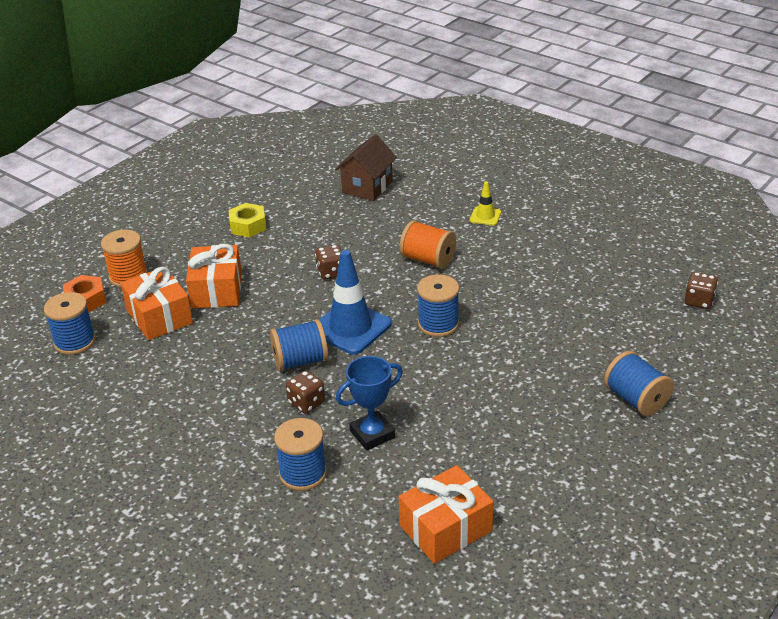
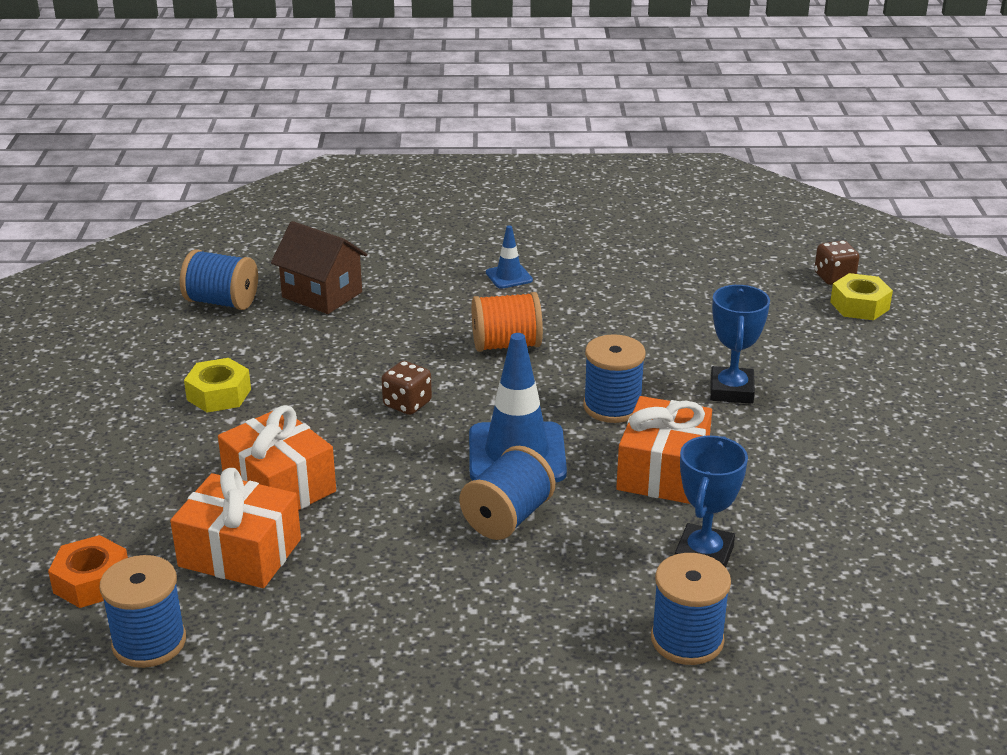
camera: 40 degrees left, 5 degrees down
orange spool [101,230,148,288] -> none
brown dice [286,370,325,414] -> none
brown house [335,134,397,201] -> brown house turned 45 degrees counterclockwise [271,221,367,314]
orange gift [399,465,494,564] -> orange gift moved to [616,396,712,504]
yellow traffic cone [470,181,501,226] -> blue traffic cone [486,225,533,289]
blue spool [604,351,674,416] -> blue spool moved to [180,249,258,310]
none -> blue trophy [710,285,770,404]
none -> yellow nut [830,273,893,320]

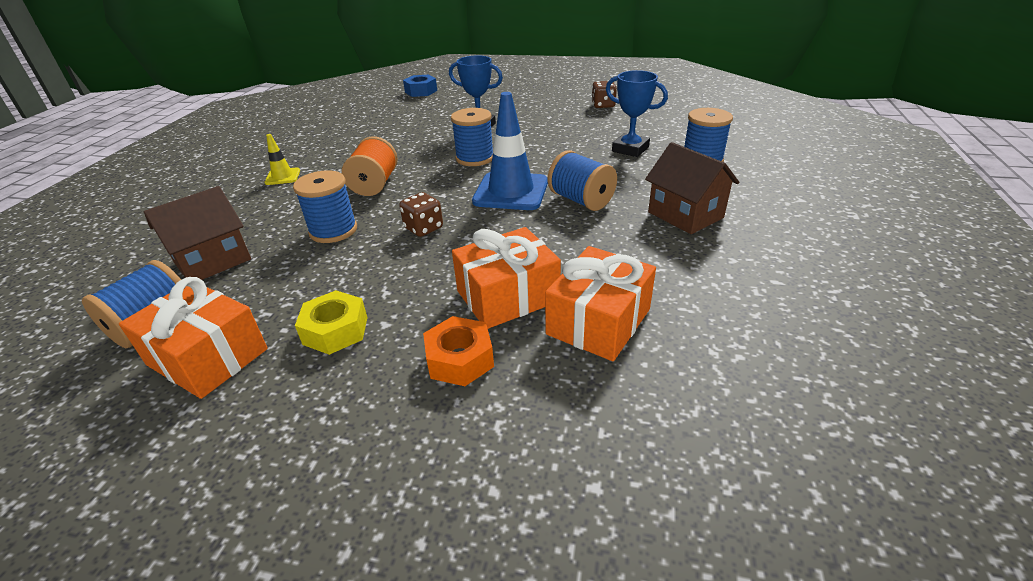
camera: 75 degrees left, 5 degrees up
orange nut [48,535,128,608] -> orange nut moved to [423,316,494,386]
blue spool [99,555,186,668] -> blue spool moved to [293,170,357,243]
blue traffic cone [486,225,533,289] -> yellow traffic cone [265,134,300,185]
orange gift [616,396,712,504] -> orange gift moved to [119,277,268,399]
brown dice [814,241,859,285] -> brown dice moved to [591,80,617,108]
yellow nut [830,273,893,320] -> blue nut [403,75,437,97]
none -> brown house [645,142,739,234]

